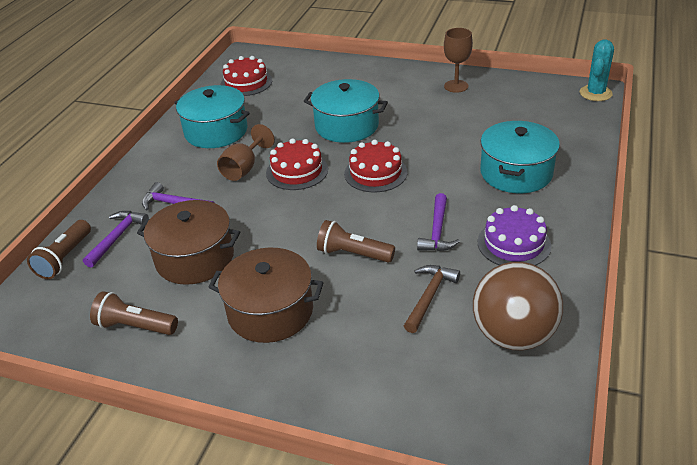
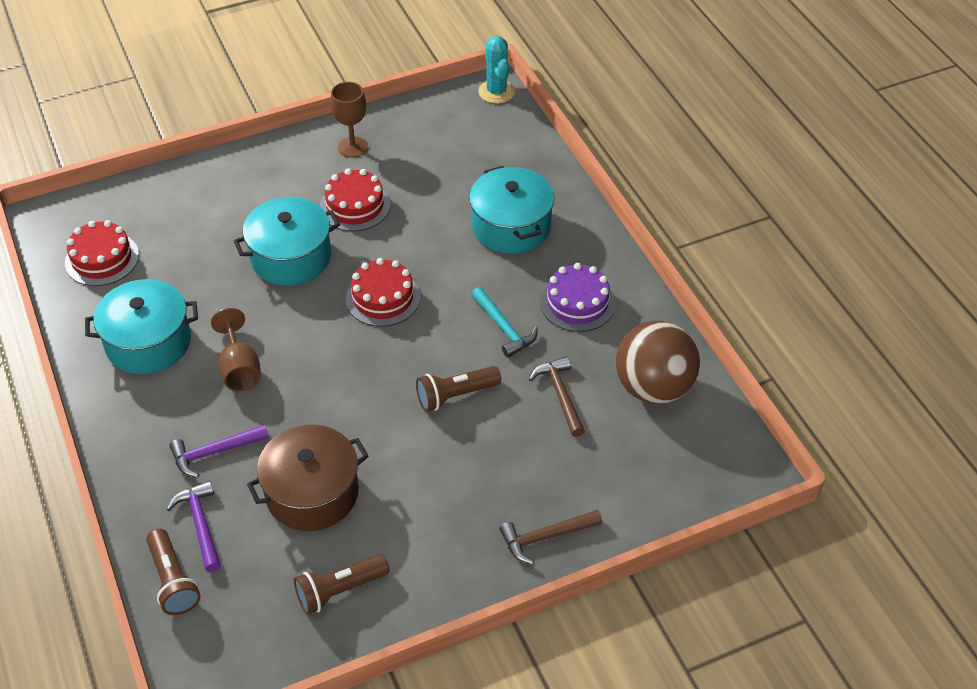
camera: 45 degrees left, 10 degrees up
brown pot [208,248,324,343] -> none
red cake [266,138,328,190] -> red cake moved to [320,168,390,231]
purple hammer [417,193,460,251] -> turquoise hammer [471,287,538,358]
none -> brown hammer [500,510,602,564]

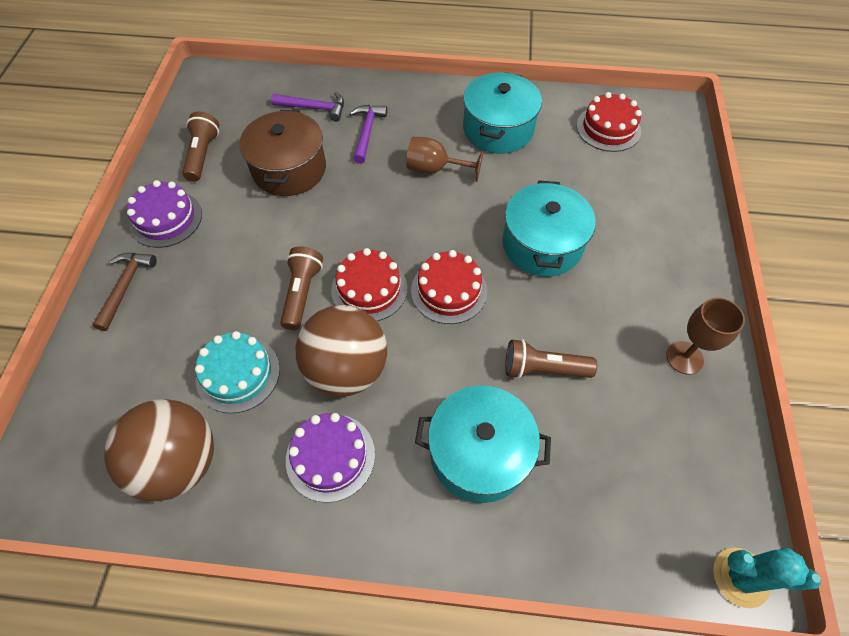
camera: 120 degrees right, 10 degrees up
brown flashlight [146,529,201,615] -> brown flashlight moved to [505,339,597,379]
red cake [320,168,390,231] -> red cake moved to [331,248,408,321]
turquoise hammer [471,287,538,358] -> brown ball [296,305,387,397]
brown hammer [529,356,585,437] -> turquoise cake [195,331,280,413]
none -> purple cake [127,180,202,248]

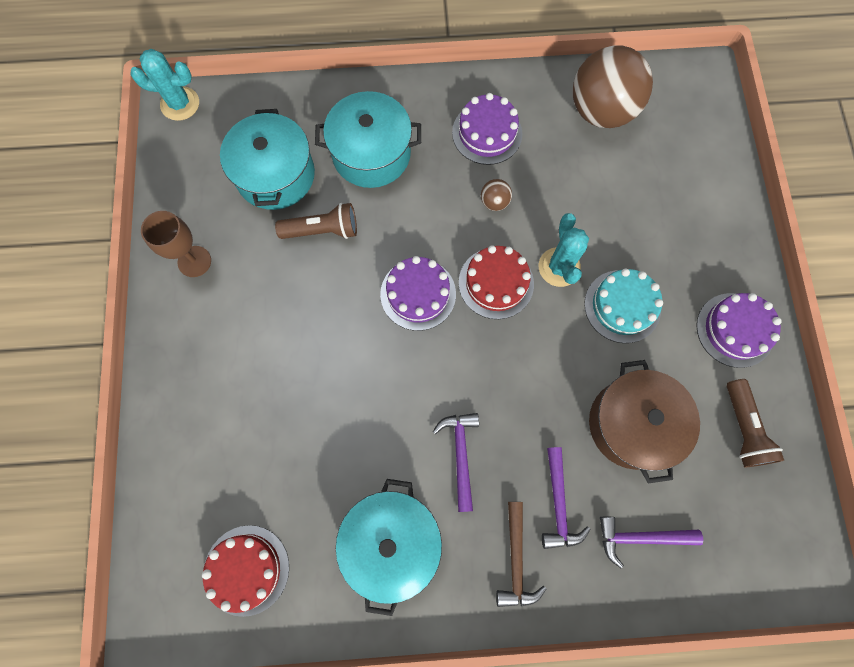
camera: 170 degrees right, 15 degrees up
brown hammer [93,253,157,331] -> brown hammer moved to [496,502,546,607]
turquoise cake [195,331,280,413] -> turquoise cake moved to [584,268,663,343]
brown flashlight [280,246,323,330] -> turquoise cactus [539,213,589,287]
brown ball [296,305,387,397] -> brown ball [481,179,512,211], size x0.41
brown goblet [406,137,484,182] -> purple hammer [433,413,479,512]
red cake [411,250,487,324] -> purple cake [380,256,456,331]
turquoise pot [502,180,596,277] -> turquoise pot moved to [220,109,315,210]

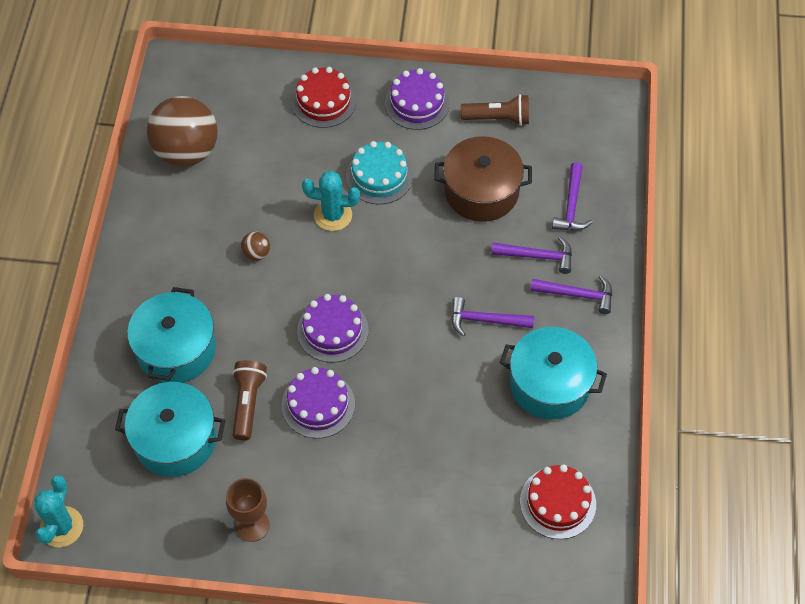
camera: 80 degrees left, 15 degrees down
purple cake [452,93,523,165] -> purple cake moved to [282,367,355,439]
red cake [459,245,534,319] -> red cake moved to [291,67,356,128]
brown hammer [496,502,546,607] -> purple hammer [530,275,612,314]

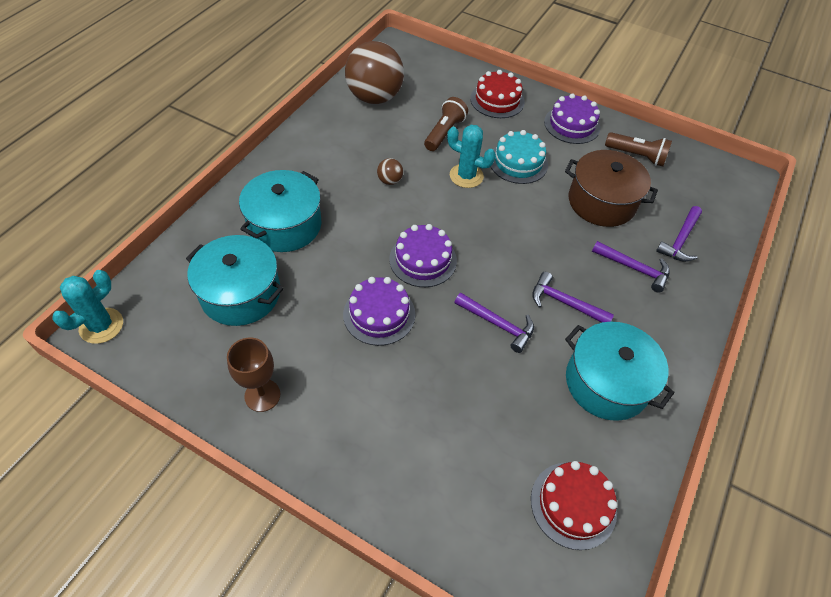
camera: 20 degrees right, 5 degrees down
brown flashlight [232,360,267,440] -> brown flashlight moved to [424,97,468,151]
purple hammer [530,275,612,314] -> purple hammer moved to [455,293,534,353]

